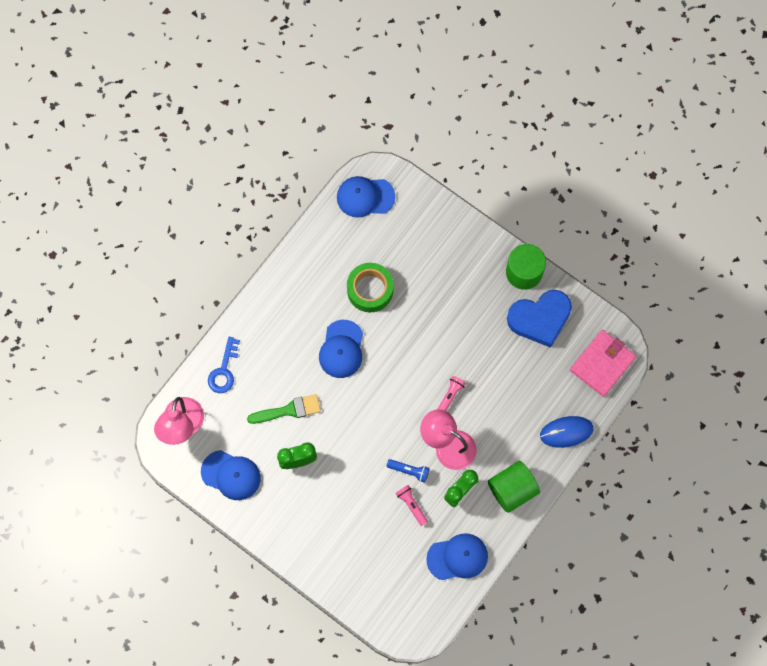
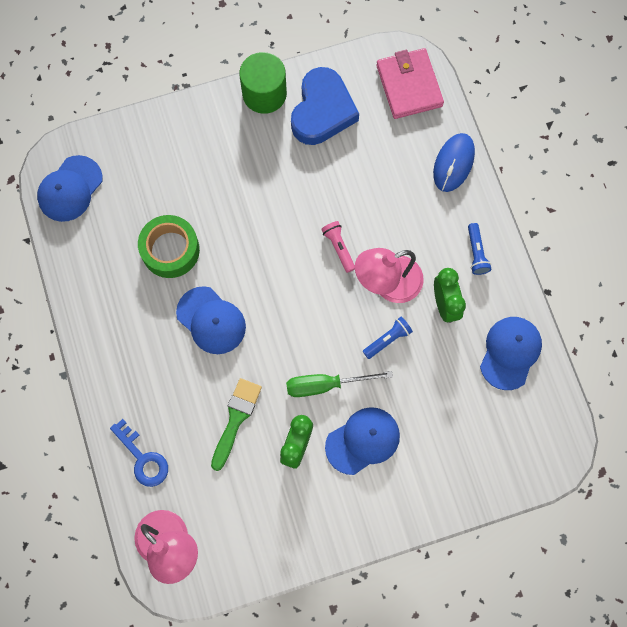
camera: 55 degrees left, 0 degrees up
blue cap [201,450,261,500] -> blue cap moved to [325,407,400,475]
pink flashlight [396,485,428,526] -> none
green cylinder [488,461,540,513] -> blue flashlight [468,223,491,275]
none -> green screwdriver [286,371,393,397]

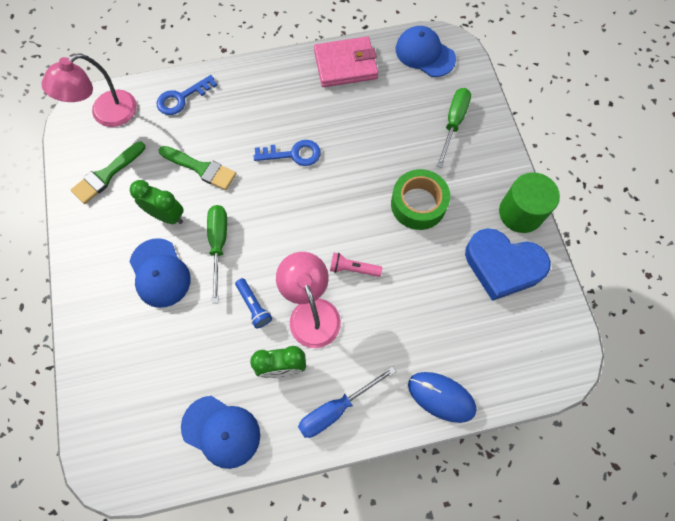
camera: 95 degrees right, 5 degrees down
green tape [138,215,200,278] -> green tape moved to [391,169,450,230]
blue cap [176,286,246,354] -> blue key [254,140,321,166]
pink flashlight [321,221,355,273] -> pink flashlight turned 150 degrees counterclockwise [330,253,382,277]
pink wallet [376,48,444,119] -> pink wallet moved to [314,36,378,87]
blue flashlight [468,223,491,275] -> blue screwdriver [298,366,396,438]
none -> green brush [71,142,145,204]
none -> green screwdriver [437,88,471,168]

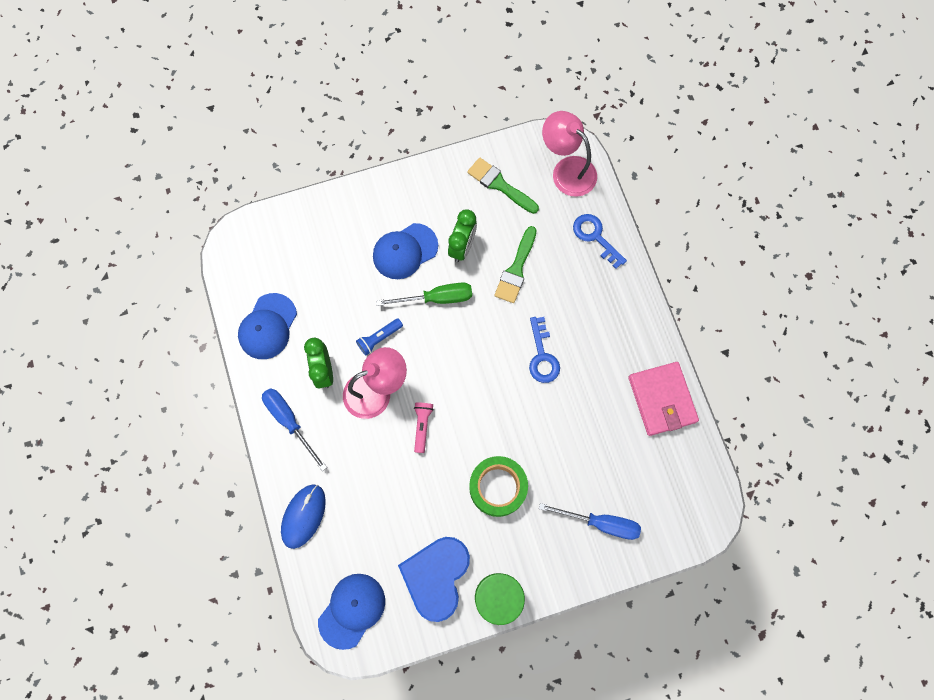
camera: 85 degrees right, 5 degrees up
blue cap [396,26,456,77] -> blue cap moved to [318,574,385,650]
green screwdriver [437,88,471,168] -> blue screwdriver [539,503,641,540]

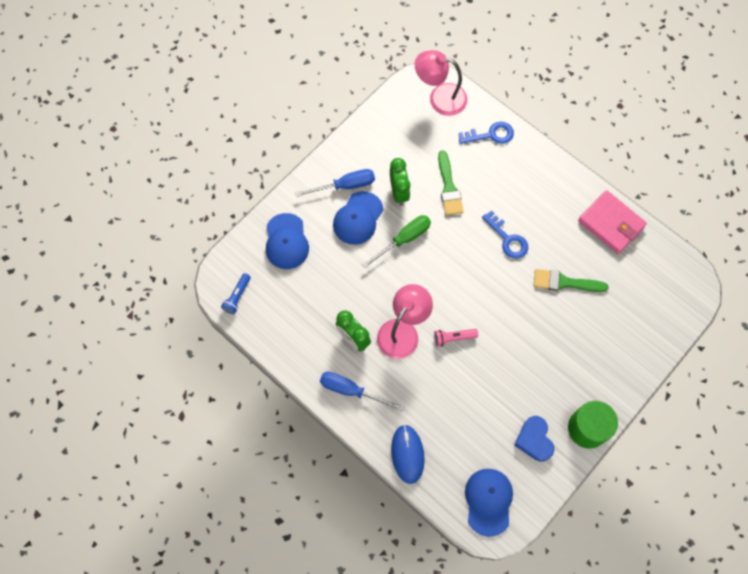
camera: 30 degrees left, 5 degrees down
blue cap [238,293,297,359] -> blue cap moved to [266,213,309,269]
blue flashlight [356,318,403,355] -> blue flashlight moved to [221,273,251,314]
blue heart [398,537,470,622] -> blue heart [514,416,554,462], size x0.63
pink flashlight [414,402,434,453] -> pink flashlight turned 75 degrees counterclockwise [434,329,478,347]
green brush [467,157,539,214] -> green brush moved to [534,269,609,292]
green tape [469,456,528,517] -> none
blue screwdriver [539,503,641,540] -> blue screwdriver moved to [295,169,375,197]
blue key [573,214,627,269] -> blue key turned 150 degrees clockwise [458,122,514,144]

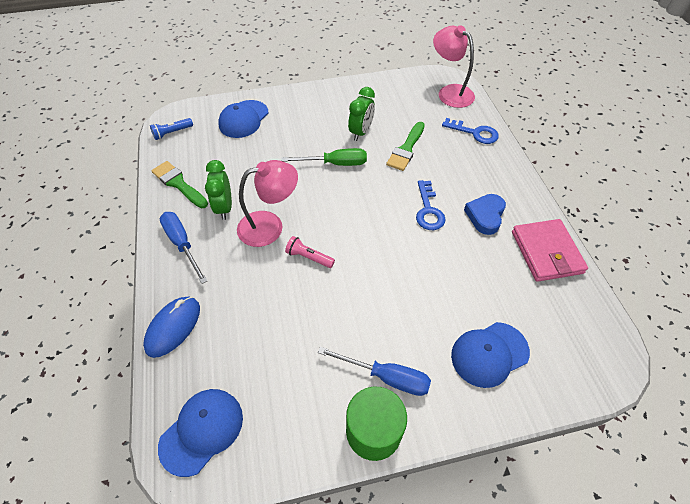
camera: 35 degrees right, 15 degrees down
blue screwdriver [295,169,375,197] -> blue screwdriver moved to [318,347,431,396]
blue cap [333,191,383,245] -> blue cap moved to [451,322,530,388]
blue heart [514,416,554,462] -> blue heart moved to [464,194,506,235]
green brush [534,269,609,292] -> green brush moved to [151,161,208,208]

